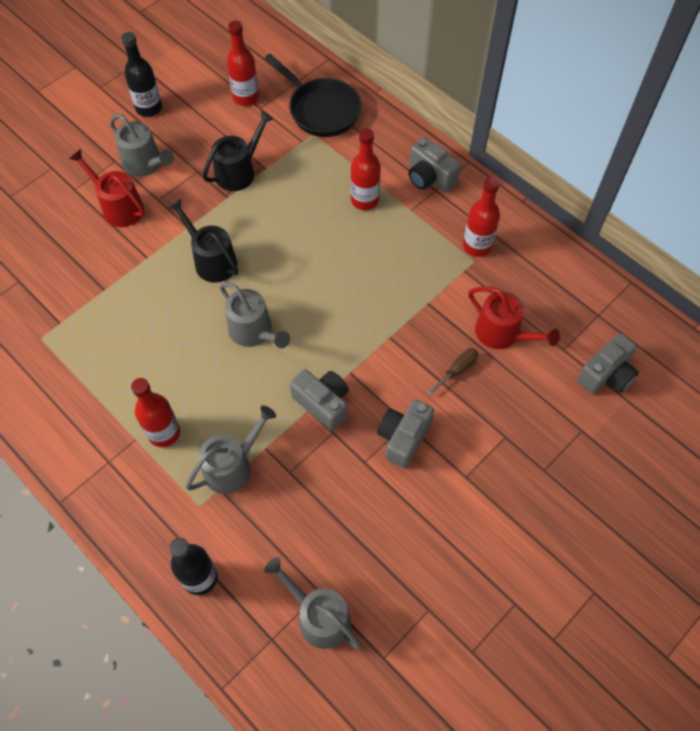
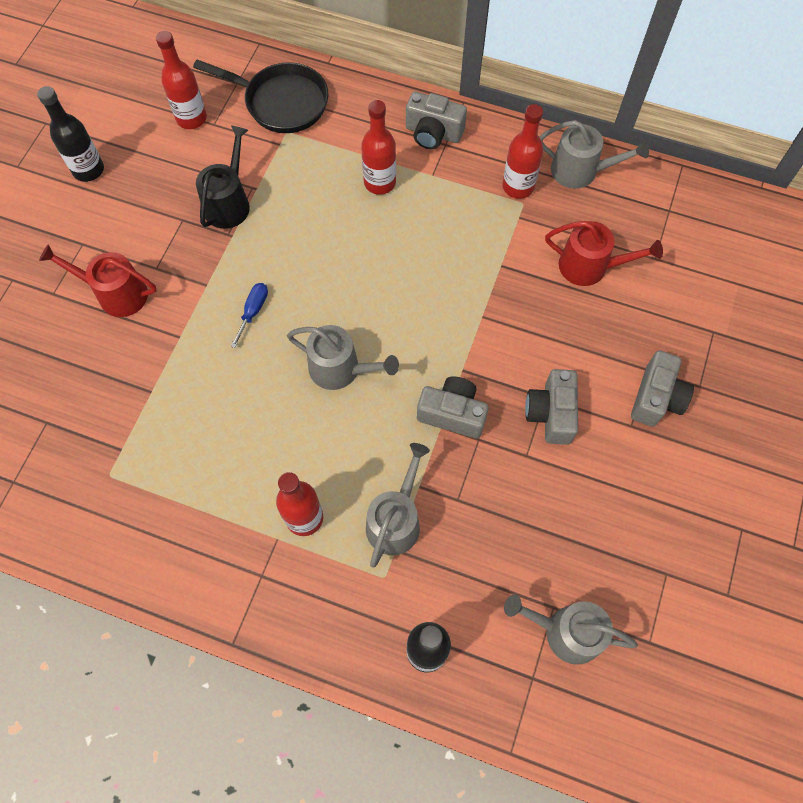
camera: 25 degrees left, 5 degrees up
grey watering can [110,114,174,177] -> grey watering can moved to [539,120,649,189]
black watering can [168,199,238,283] -> blue screwdriver [231,283,268,348]
brown screwdriver [427,348,478,395] -> none
grey camera [577,333,639,394] -> grey camera moved to [631,350,694,427]

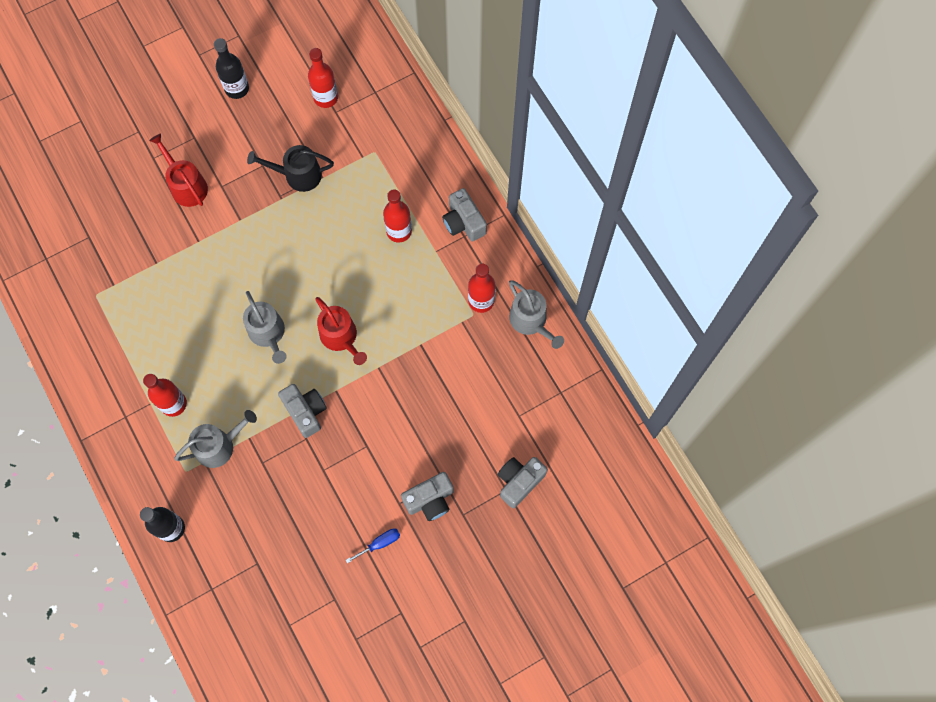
camera: 40 degrees right, 5 degrees up
black pan [193,60,328,133] -> none
black watering can [196,126,250,229] -> black watering can turned 150 degrees counterclockwise [247,145,334,192]
blue screwdriver [231,283,268,348] -> blue screwdriver moved to [346,528,400,564]
grey watering can [504,594,638,665] -> none
grey camera [525,369,578,445] -> grey camera moved to [498,457,548,508]
red watering can [545,221,663,286] -> red watering can moved to [315,297,367,365]

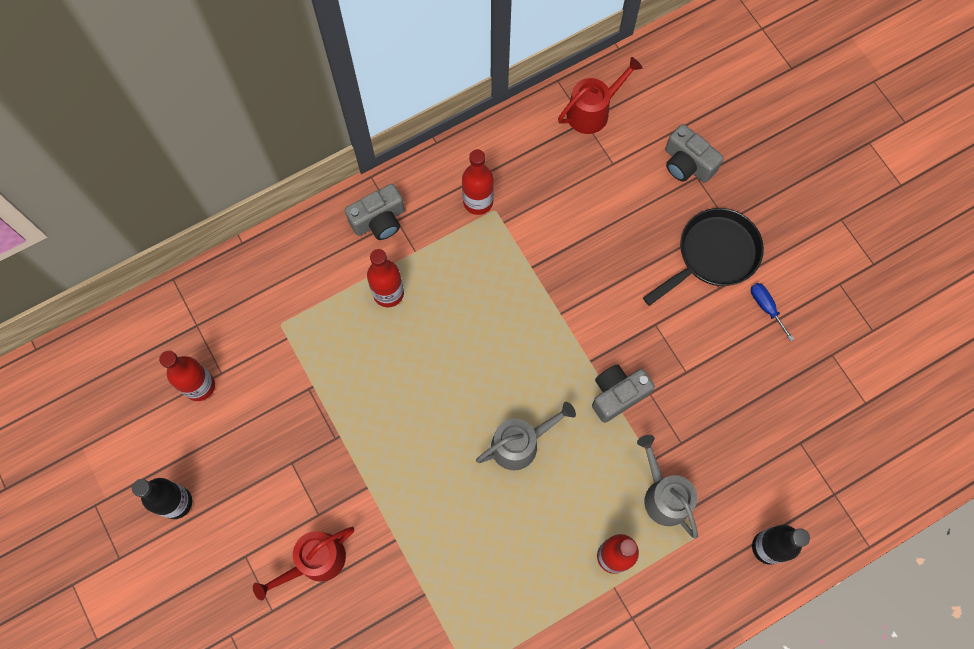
camera: 90 degrees left, 0 degrees up
black watering can [247,145,334,192] -> none
red watering can [315,297,367,365] -> red watering can moved to [558,57,643,134]
grey camera [401,472,454,521] -> black pan [643,208,764,306]
grey watering can [509,280,564,349] -> none

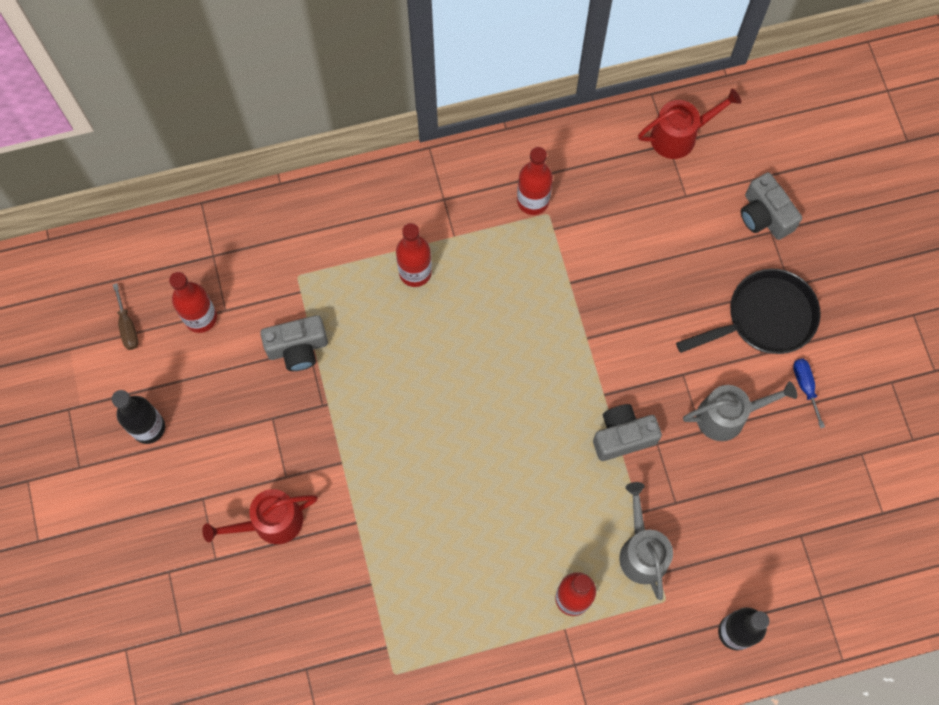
camera: 15 degrees right, 0 degrees up
grey camera [345,184,405,240] -> grey camera moved to [260,315,328,371]
grey watering can [476,402,576,470] -> grey watering can moved to [683,381,797,441]
none -> brown screwdriver [113,283,138,350]

